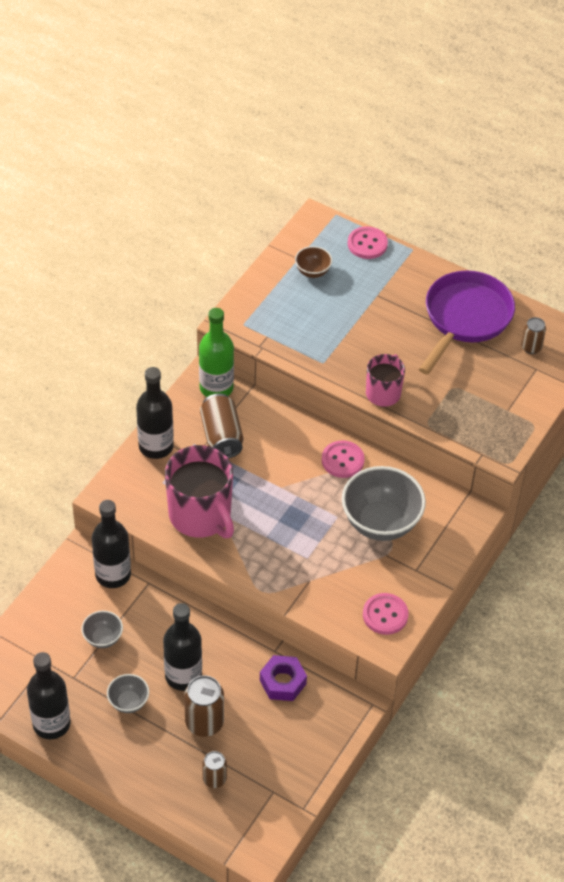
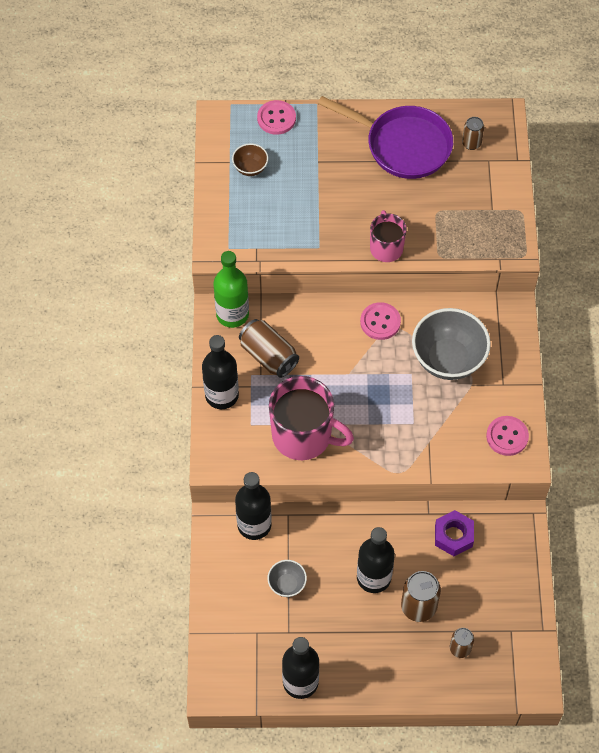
camera: 30 degrees left, 10 degrees up
grey bowl [107,674,149,713] -> none
purple pan [419,271,515,375] -> purple pan turned 120 degrees clockwise [318,96,453,179]

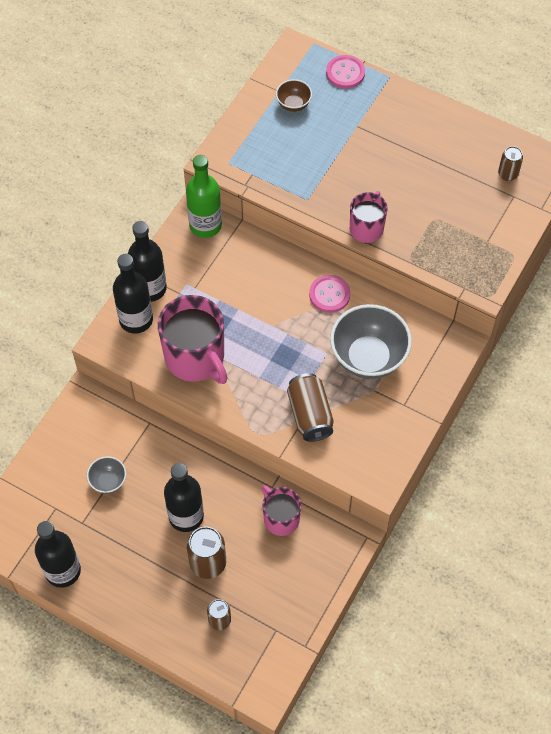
camera: 30 degrees right, 0 degrees up
black bottle [235,472,272,540] -> black bottle moved to [113,254,153,333]
brown can [239,319,299,378] -> brown can moved to [287,373,334,442]
purple pan [318,96,453,179] -> none
purple nut [435,510,474,556] -> pink mug [262,485,301,536]
pink button [486,416,529,456] -> none

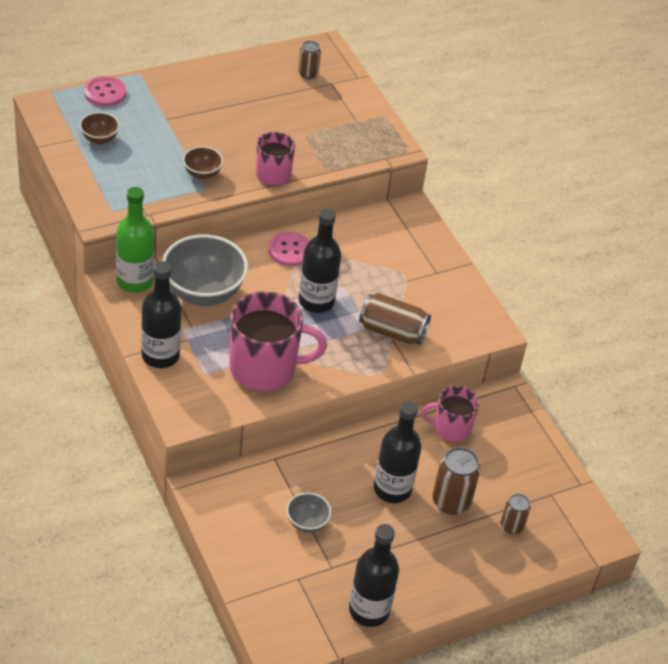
camera: 60 degrees left, 15 degrees down
black bottle [113,254,153,333] -> black bottle moved to [299,208,341,313]
grey bowl [330,304,412,379] -> grey bowl moved to [162,234,248,306]
none -> brown bowl [183,146,223,180]

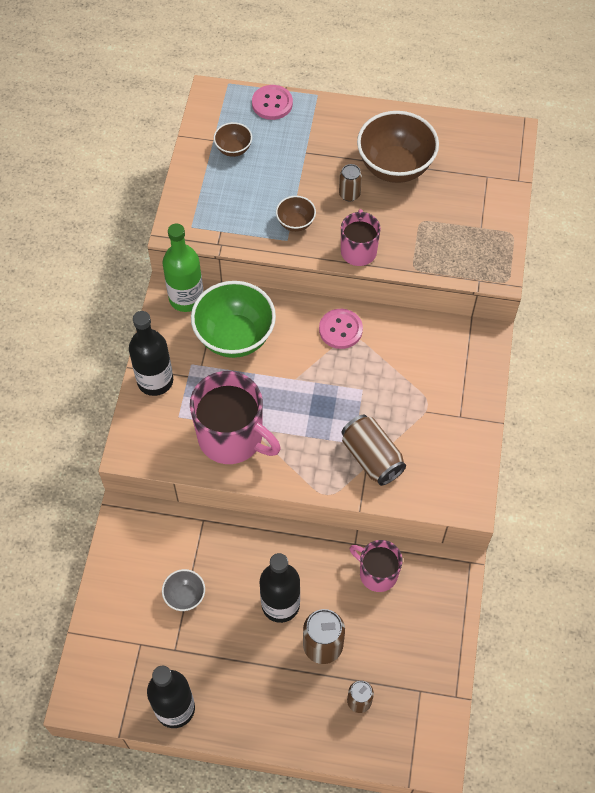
camera: 40 degrees right, 15 degrees up
grey bowl [162,234,248,306] -> green bowl [191,281,276,358]
brown can [298,41,321,79] -> brown can moved to [339,164,362,202]
black bottle [299,208,341,313] -> none
none -> brown bowl [357,111,439,183]

